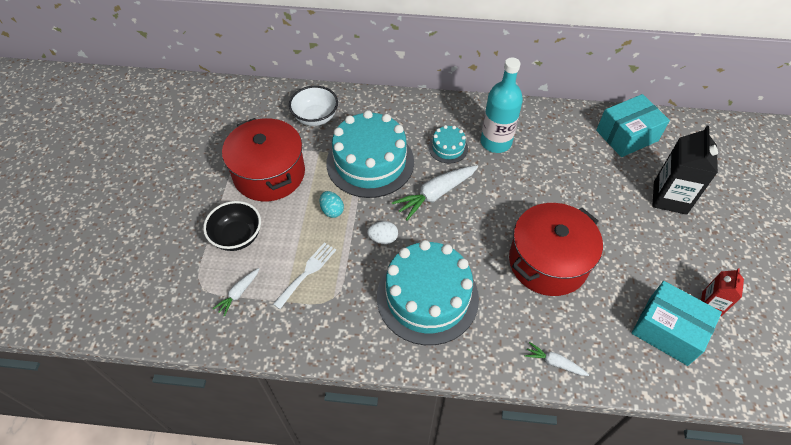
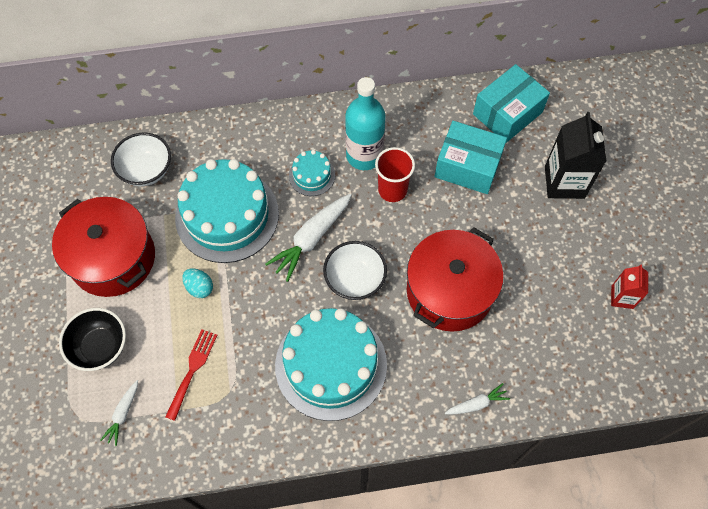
camera: 15 degrees left, 10 degrees up
white fork [273,242,336,309] -> red fork [165,329,217,421]
white egg [367,221,398,244] -> none
white carrot [525,342,589,376] -> white carrot turned 150 degrees clockwise [445,383,510,414]
turquoise box [632,281,722,366] -> turquoise box moved to [434,121,507,194]
none -> white bowl [323,241,387,300]
none -> red cup [375,147,415,202]

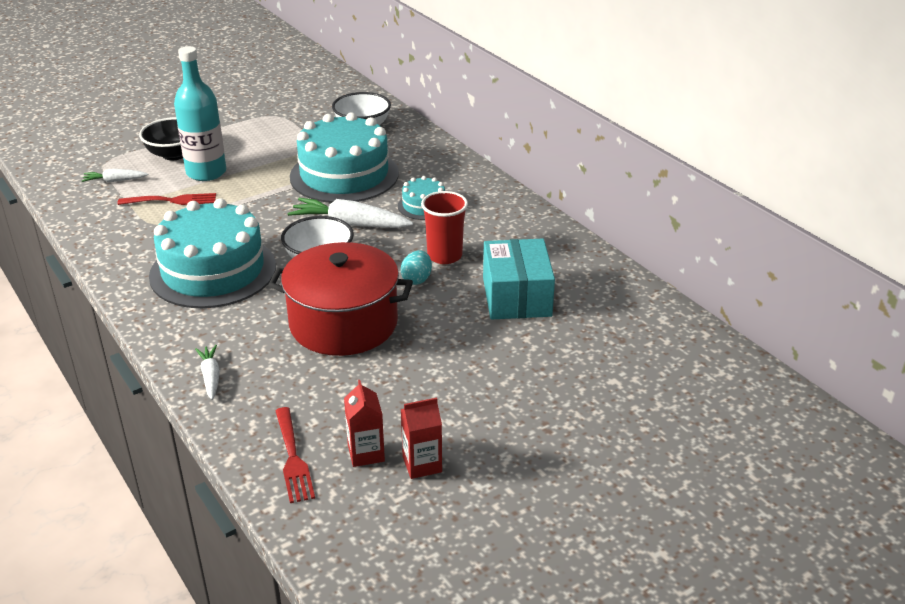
camera: 65 degrees right, 30 degrees down
red pot [52,197,155,297] -> none
turquoise egg [182,268,213,298] -> turquoise egg moved to [401,250,432,285]
turquoise bottle [345,77,386,170] -> turquoise bottle moved to [174,46,226,181]
white carrot [445,383,510,414] -> white carrot turned 150 degrees counterclockwise [195,345,220,400]
turquoise box [473,64,550,143] -> none
black carton [545,112,606,199] -> none
none -> red fork [275,407,315,503]
none -> red carton [344,380,385,467]

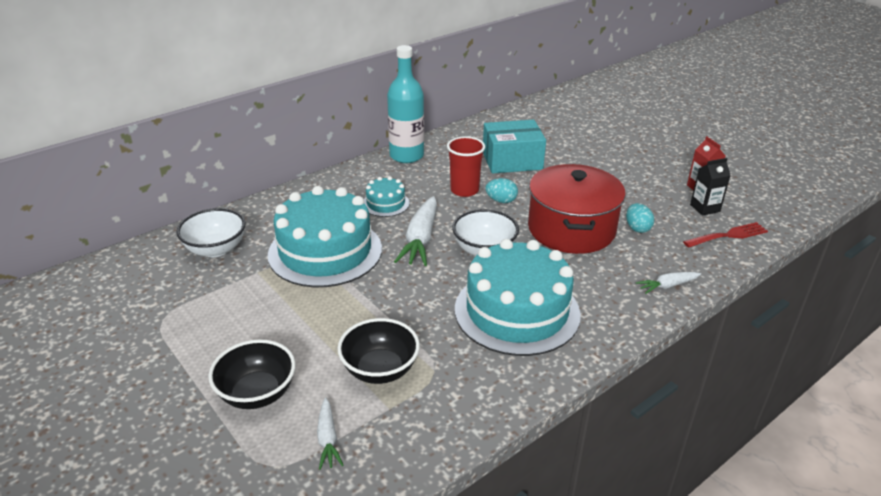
camera: 95 degrees left, 0 degrees up
red fork [118,193,216,205] -> black bowl [337,318,420,384]
turquoise bottle [174,46,226,181] -> turquoise bottle moved to [387,45,424,163]
red carton [344,380,385,467] -> black carton [690,158,731,216]
none -> turquoise egg [626,203,654,233]

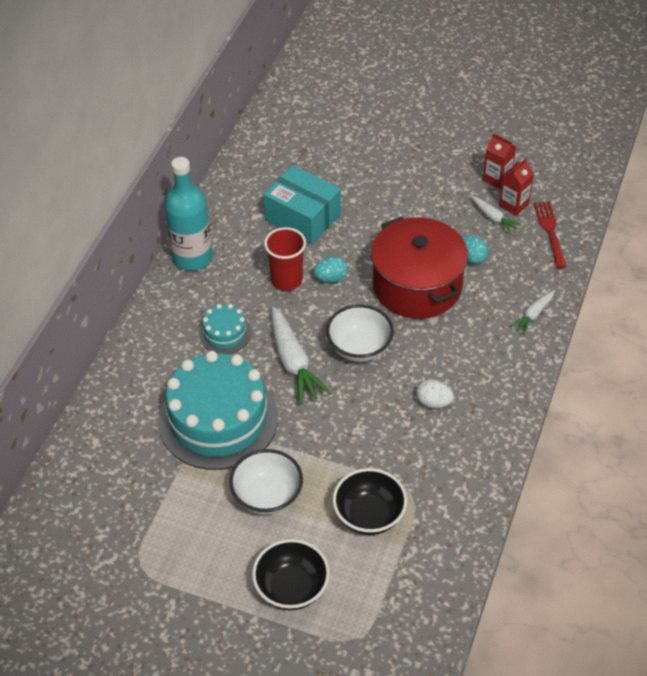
camera: 30 degrees left, 15 degrees up
white bowl [176,208,246,257] -> white bowl moved to [229,449,303,515]
white carrot [317,397,344,470] -> white carrot moved to [471,196,521,234]
turquoise cake [455,239,581,356] -> white egg [416,379,454,408]
turquoise box [483,120,546,174] -> turquoise box turned 75 degrees clockwise [263,165,341,244]
red fork [683,222,768,248] -> red fork turned 45 degrees counterclockwise [534,201,567,269]
black carton [690,158,731,216] -> red carton [499,158,534,216]

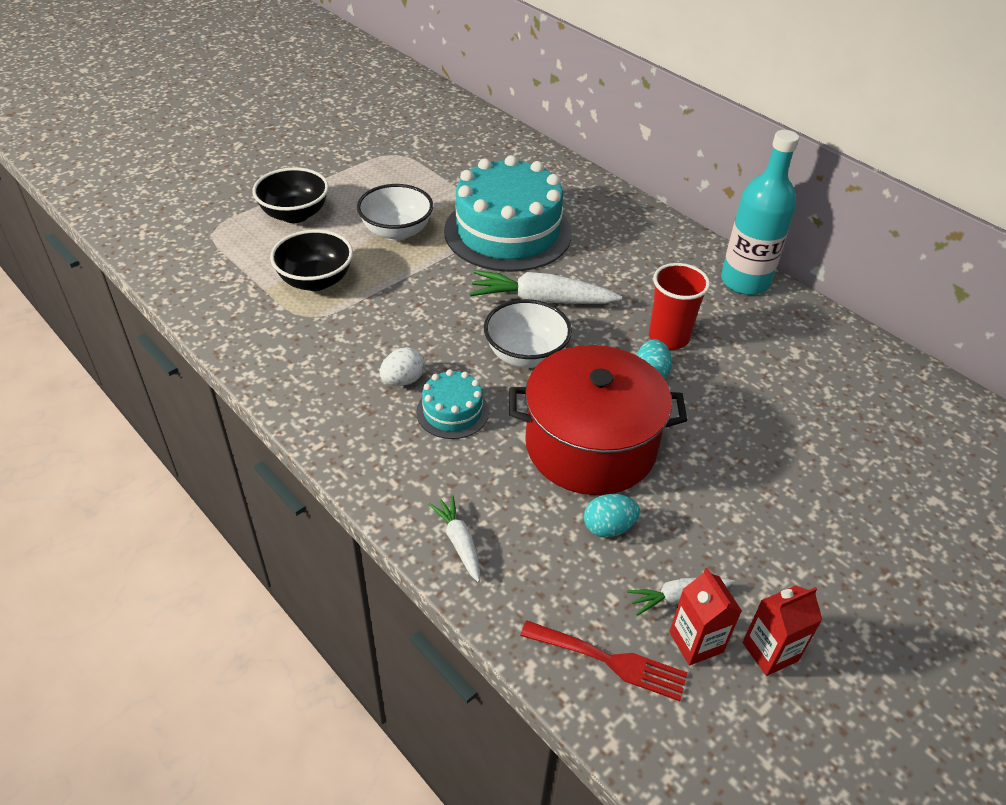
camera: 115 degrees right, 5 degrees down
turquoise cake [199,304,251,354] -> turquoise cake moved to [416,369,489,439]
turquoise box [263,165,341,244] -> none

